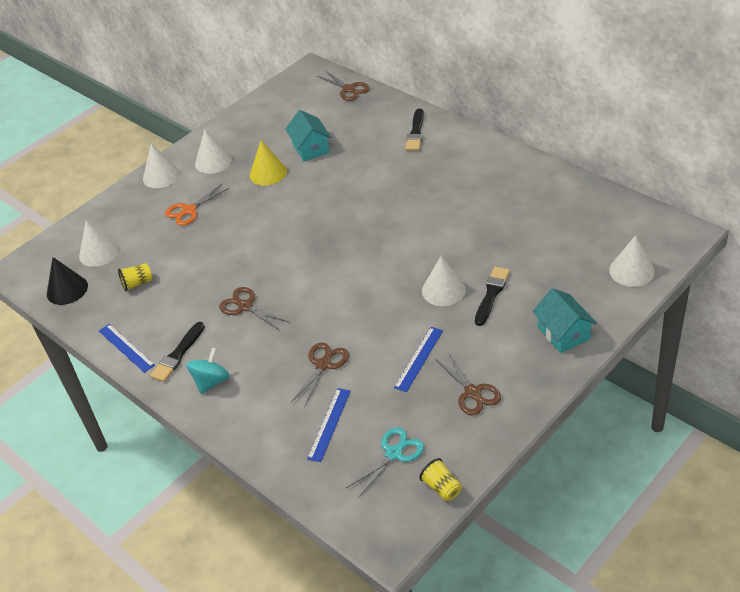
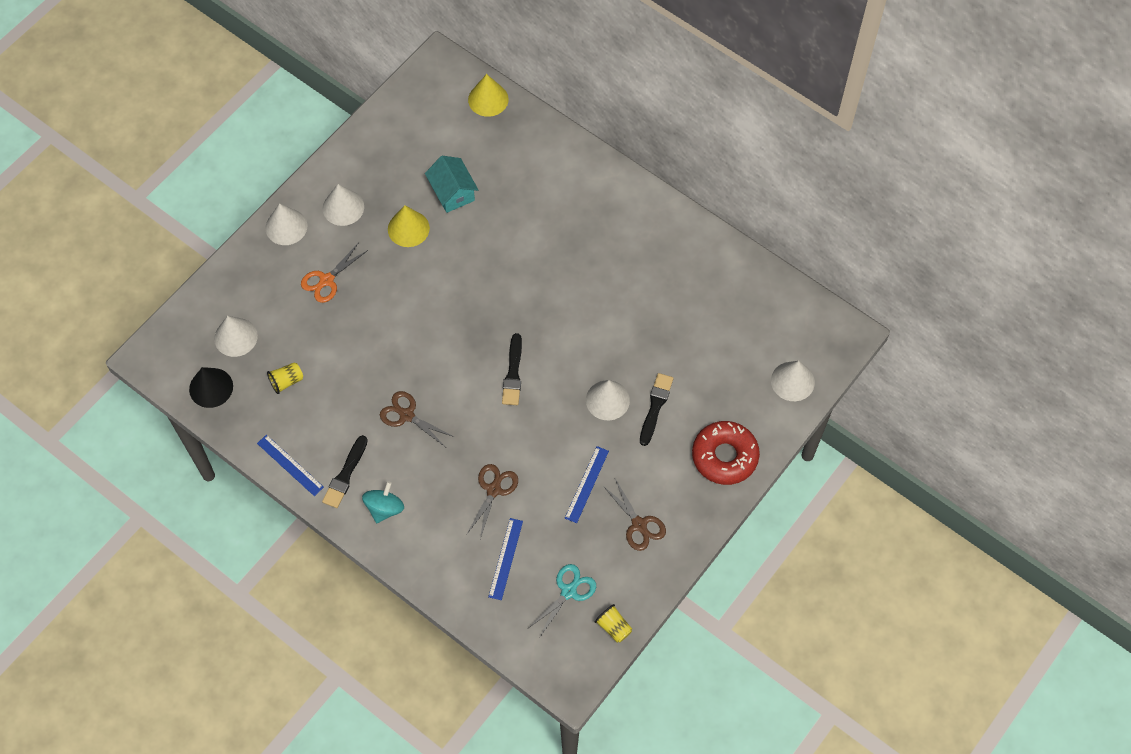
camera: 10 degrees left, 20 degrees up
brown scissors [317,70,370,101] -> yellow cone [468,74,509,117]
black brush [405,108,424,151] -> black brush moved to [502,333,522,405]
turquoise house [532,288,597,353] -> red donut [692,421,760,485]

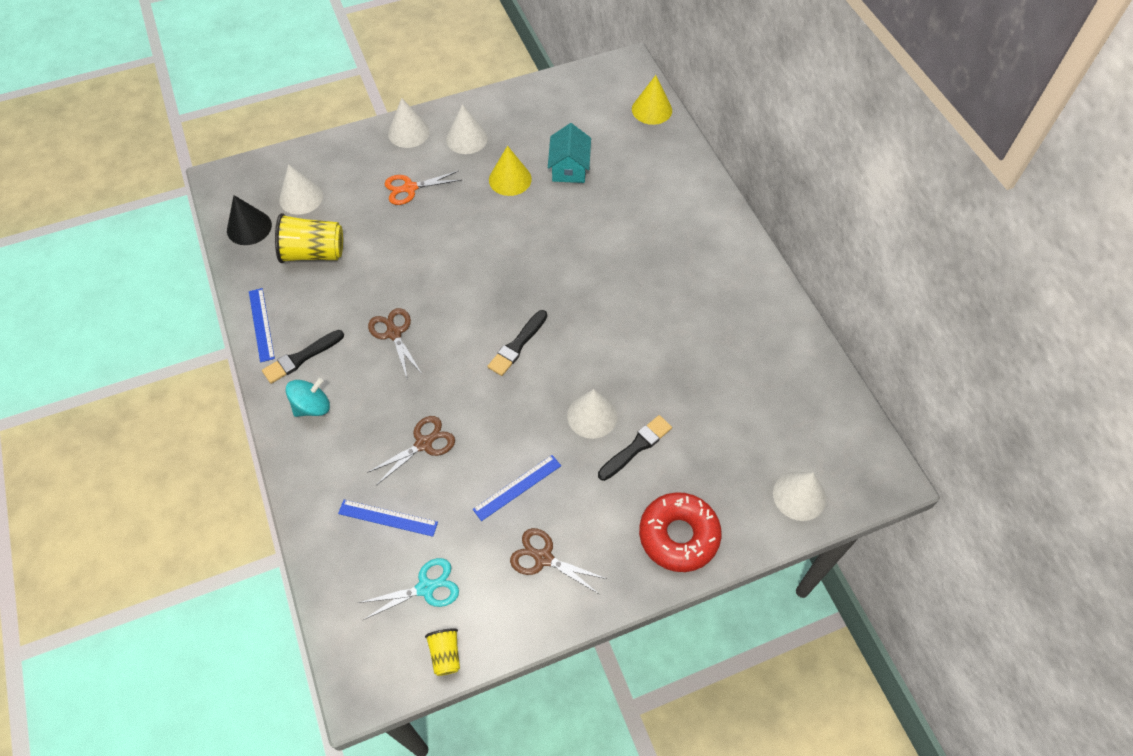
camera: 30 degrees right, 5 degrees down
yellow cup [267,362,303,394] -> yellow cup [275,213,343,263], size x1.88
blue ruler [488,518,523,600] -> blue ruler turned 60 degrees clockwise [338,500,438,537]
brown scissors [603,479,666,551] -> brown scissors turned 120 degrees clockwise [510,528,607,594]

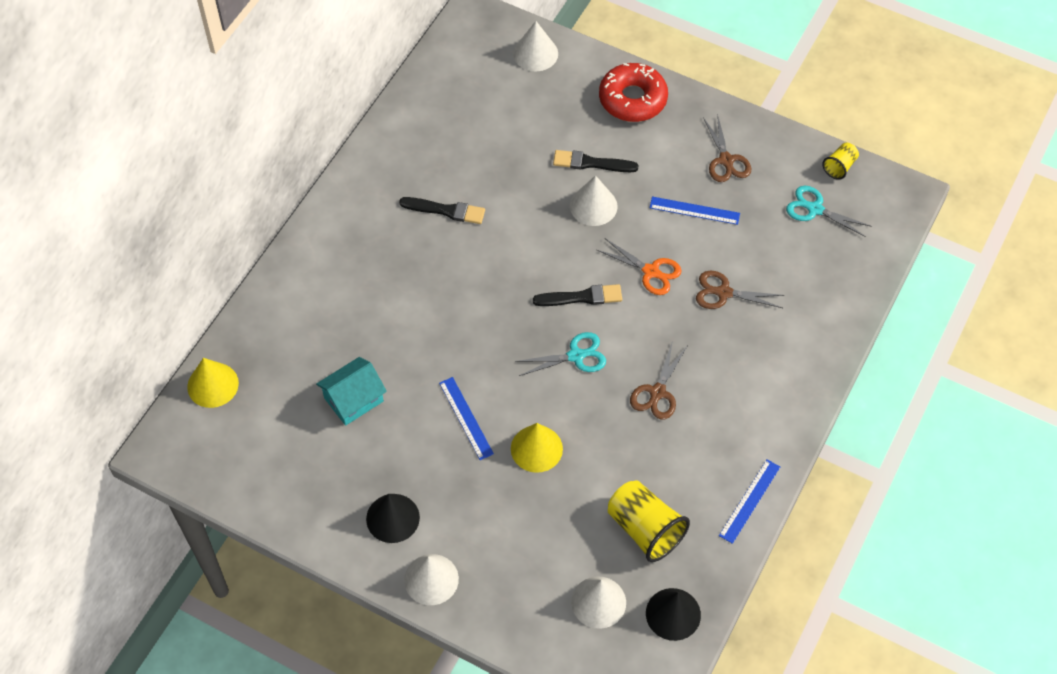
camera: 130 degrees left, 0 degrees up
black brush [262,330,344,384] -> black brush moved to [399,197,485,224]
turquoise spinning top [286,378,330,417] -> none
blue ruler [338,500,438,537] -> blue ruler moved to [439,377,494,460]
orange scissors [385,171,461,205] -> orange scissors moved to [597,238,682,295]
white cone [446,104,488,154] -> black cone [366,494,420,543]
yellow cone [489,146,532,196] -> yellow cone moved to [511,423,563,473]
none -> turquoise scissors [515,332,606,376]

